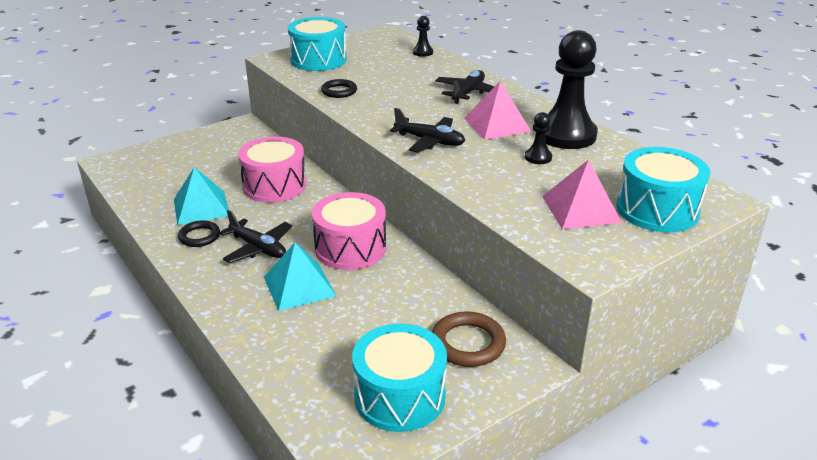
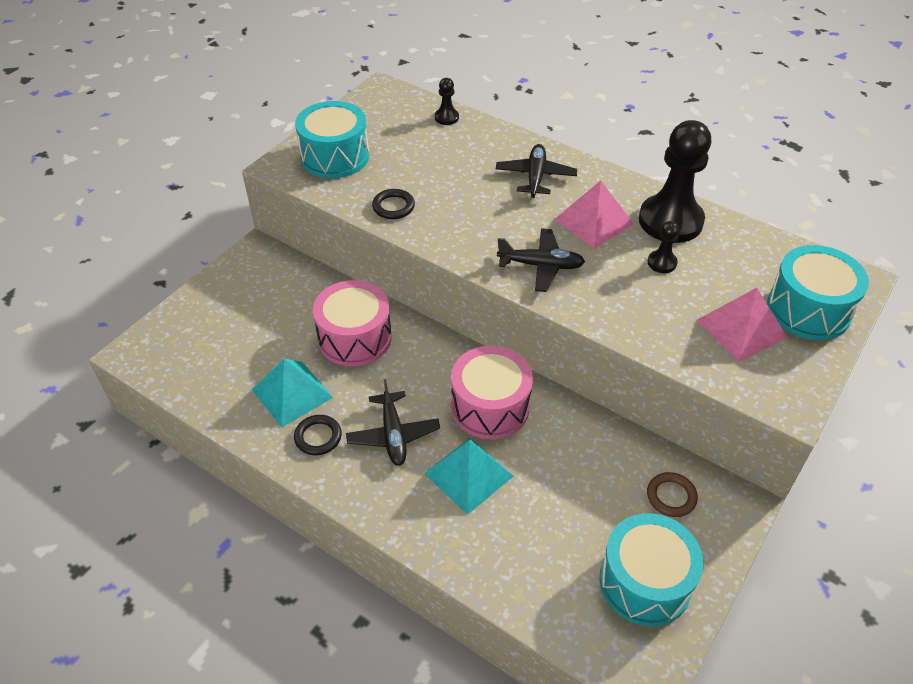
camera: 20 degrees left, 15 degrees up
black plane [219,210,292,263] -> black plane turned 60 degrees clockwise [346,379,440,466]
brown ring [432,311,506,367] -> brown ring [647,472,698,517], size x0.66

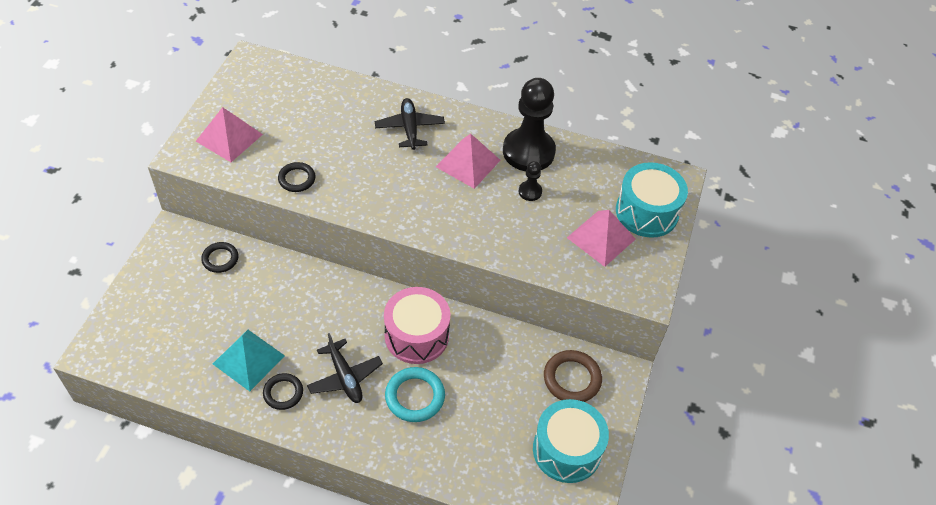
camera: 20 degrees left, 5 degrees up
turquoise drum [295,101,369,178] -> pink pyramid [196,107,263,162]
pink drum [313,280,392,367] -> none
turquoise pyramid [424,438,514,515] -> turquoise ring [385,367,445,422]
black pawn [435,78,459,125] -> none
black plane [497,228,585,292] -> none
brown ring [647,472,698,517] -> brown ring [544,350,602,402], size x1.51
none -> black ring [201,242,238,273]

